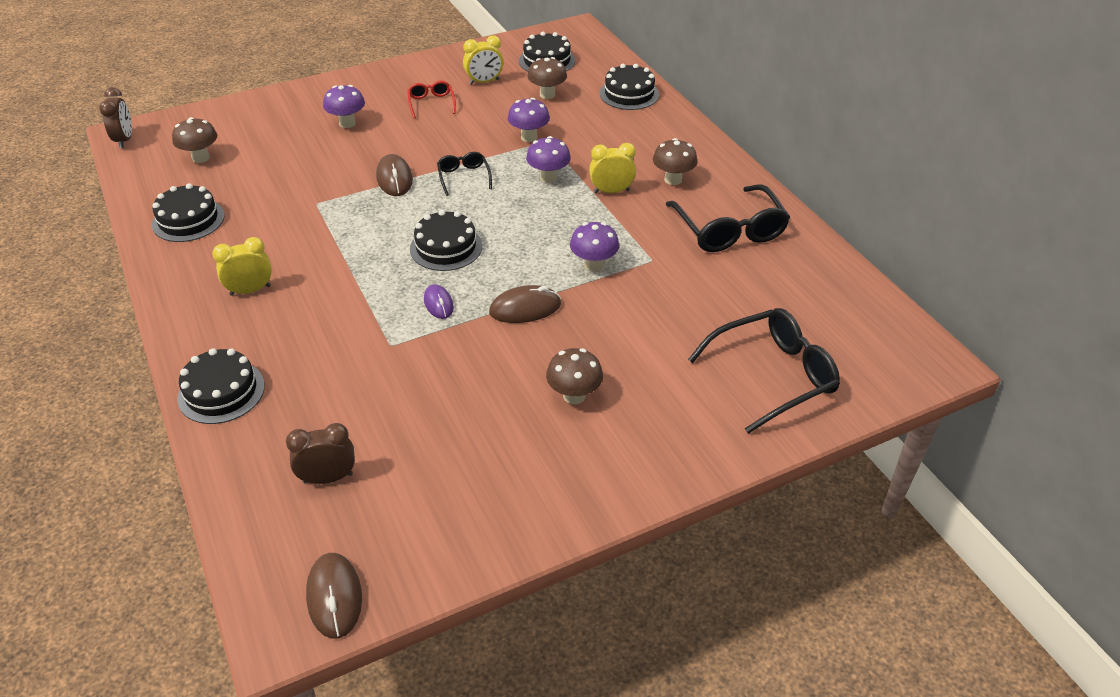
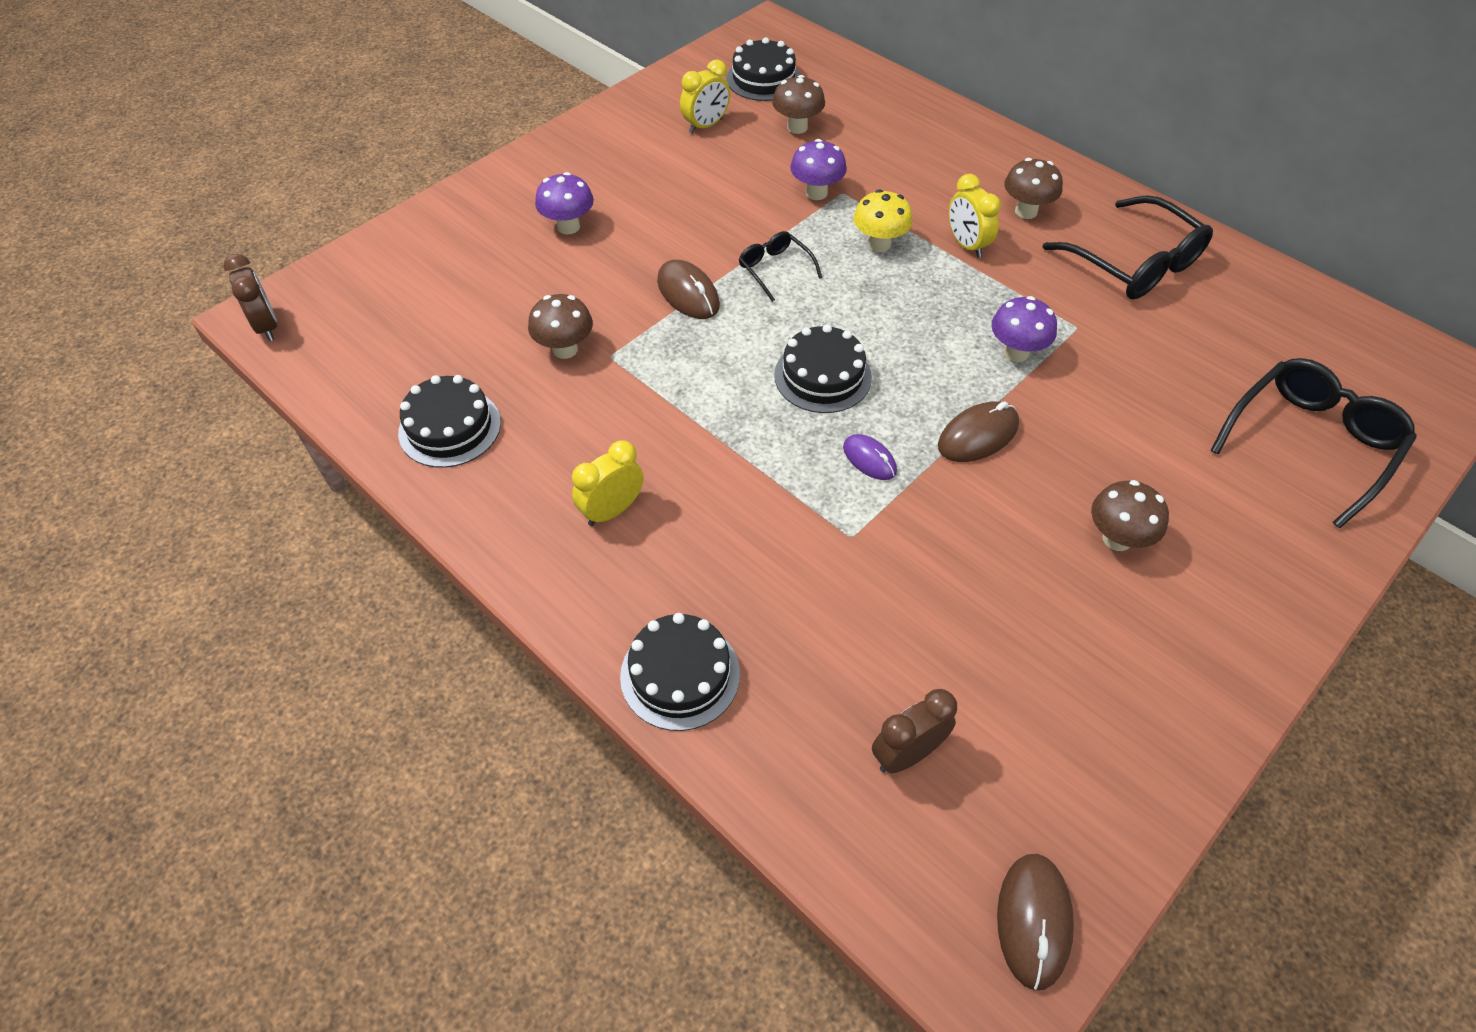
camera: 20 degrees left, 10 degrees up
brown mushroom [172,117,217,163] -> brown mushroom moved to [528,294,593,359]
brown mouse [306,553,362,639] -> brown mouse turned 45 degrees clockwise [997,854,1074,990]
red glasses [407,81,456,118] -> none
purple mushroom [526,136,571,183] -> yellow mushroom [853,189,913,252]
yellow clock [589,143,636,193] -> yellow clock turned 90 degrees counterclockwise [949,174,1001,258]
black cake [600,64,659,110] -> none

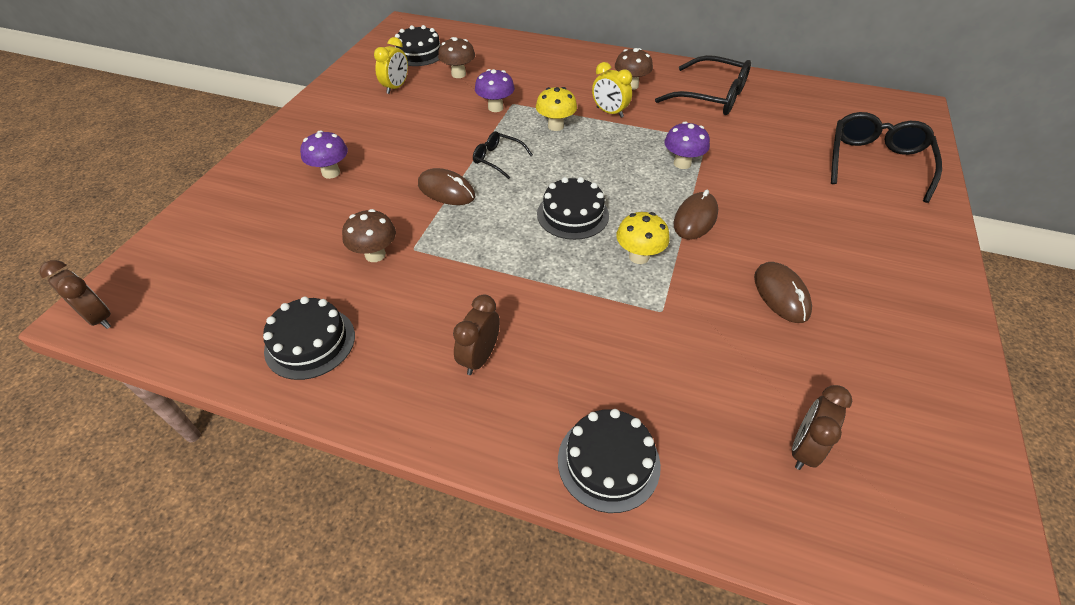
camera: 25 degrees left, 5 degrees down
yellow clock [572,440,644,526] -> brown clock [453,294,500,375]
purple mouse [843,434,897,480] -> yellow mushroom [616,212,670,264]
brown mouse [997,854,1074,990] -> brown mouse moved to [754,262,812,323]
brown mushroom [1091,480,1169,551] -> none

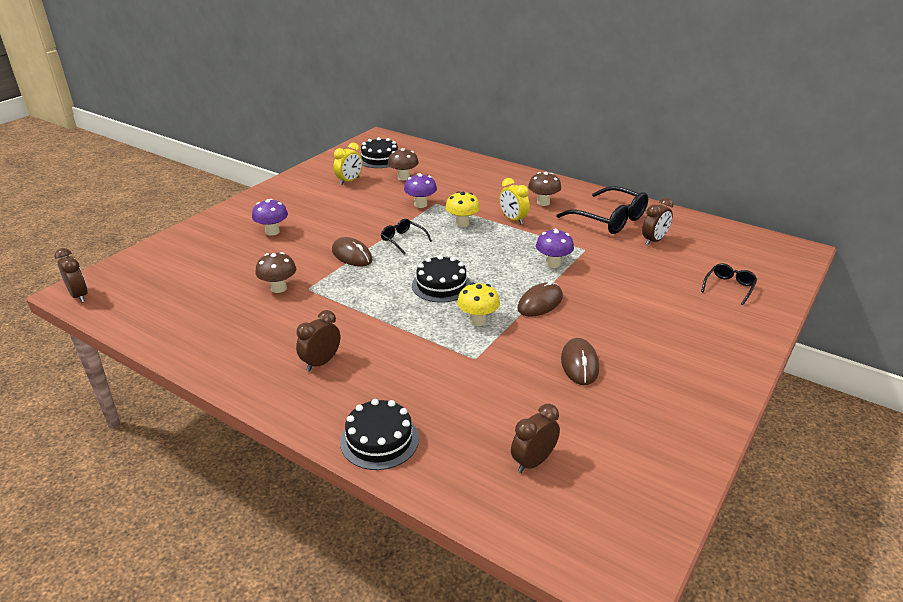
camera: 15 degrees right, 15 degrees down
black cake [263,297,355,380] -> none
black glasses [831,112,942,203] -> black glasses [701,263,757,305], size x0.52
none -> brown clock [642,198,674,245]

